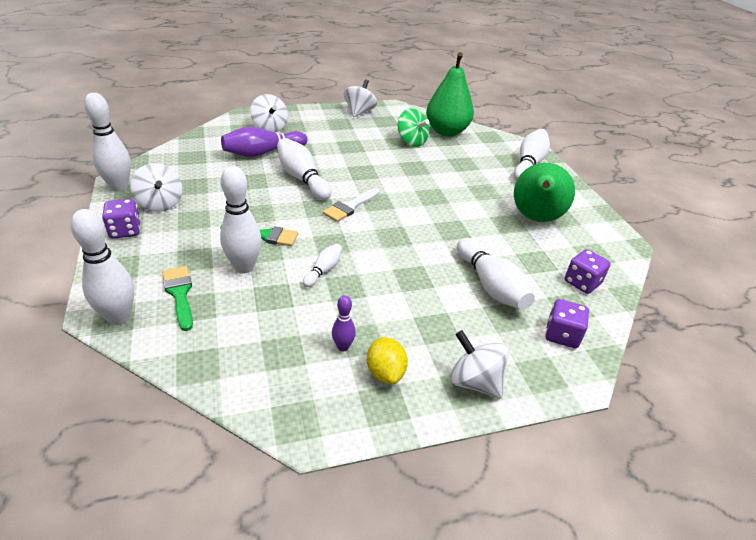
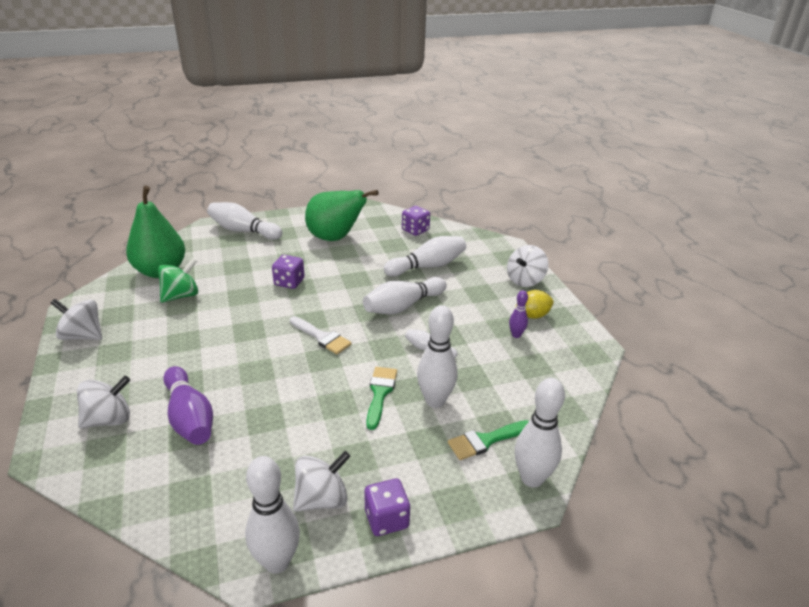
camera: 90 degrees left, 5 degrees down
white bowling pin [277,138,331,200] -> white bowling pin moved to [363,277,447,314]
purple dice [546,299,589,348] -> purple dice moved to [272,255,305,289]

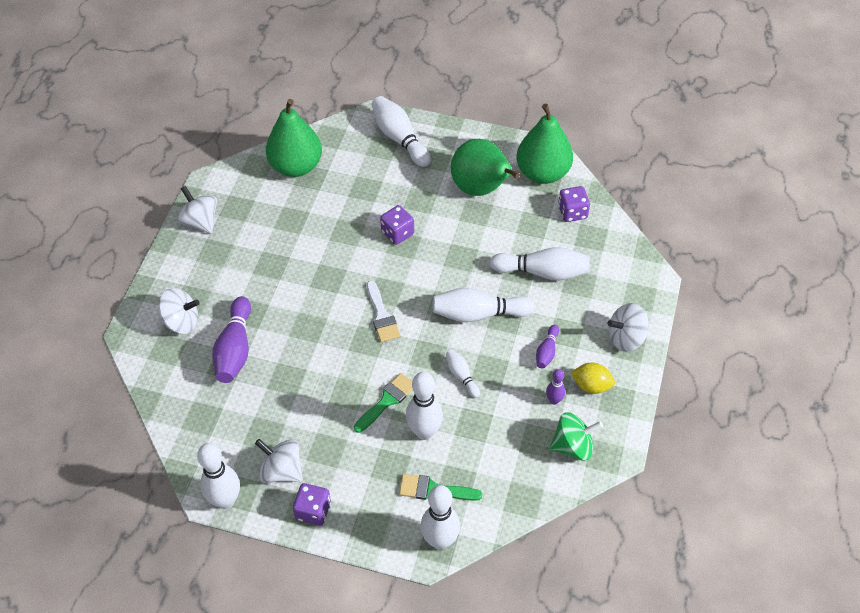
camera: 35 degrees right, 20 degrees up
green spinning top [158,258,198,303] -> green spinning top moved to [550,412,603,461]
white spinning top [293,451,351,512] -> white spinning top turned 150 degrees counterclockwise [255,439,303,482]
none -> green pear [517,104,573,184]
none -> purple bowling pin [536,325,559,369]

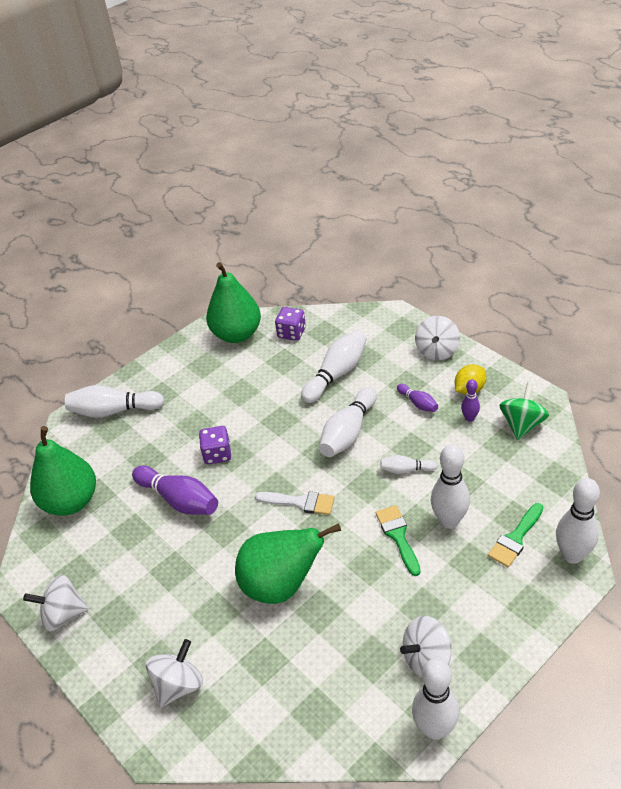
camera: 55 degrees left, 10 degrees down
purple bowling pin [212,296,251,383] -> purple bowling pin moved to [132,466,218,515]
purple dice [293,483,331,526] -> none
green pear [451,139,520,196] -> green pear moved to [235,523,341,604]

